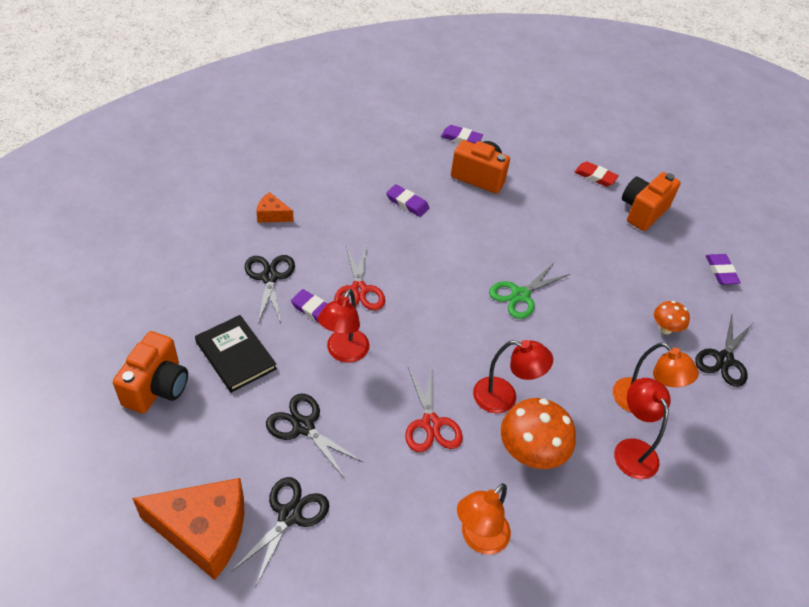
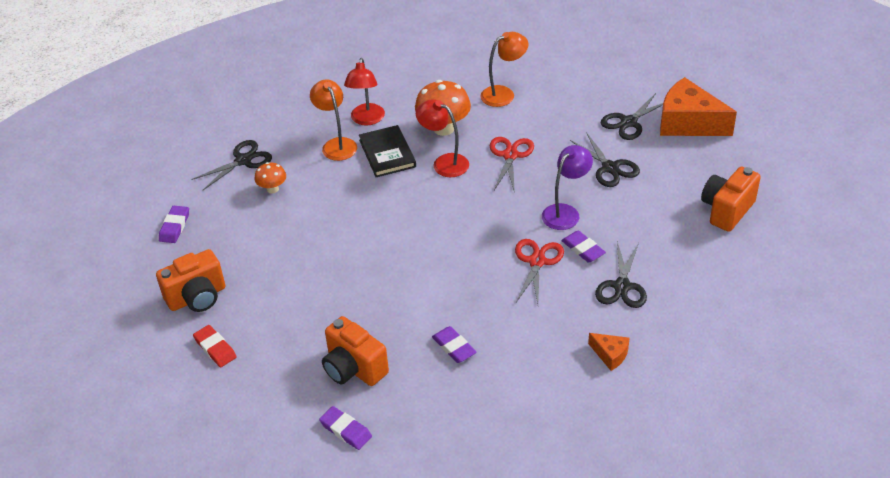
camera: 155 degrees left, 5 degrees down
black book [195,315,277,393] -> black book moved to [359,125,416,177]
red lamp [318,289,369,363] -> purple lamp [542,145,593,230]
green scissors [489,262,570,319] -> none

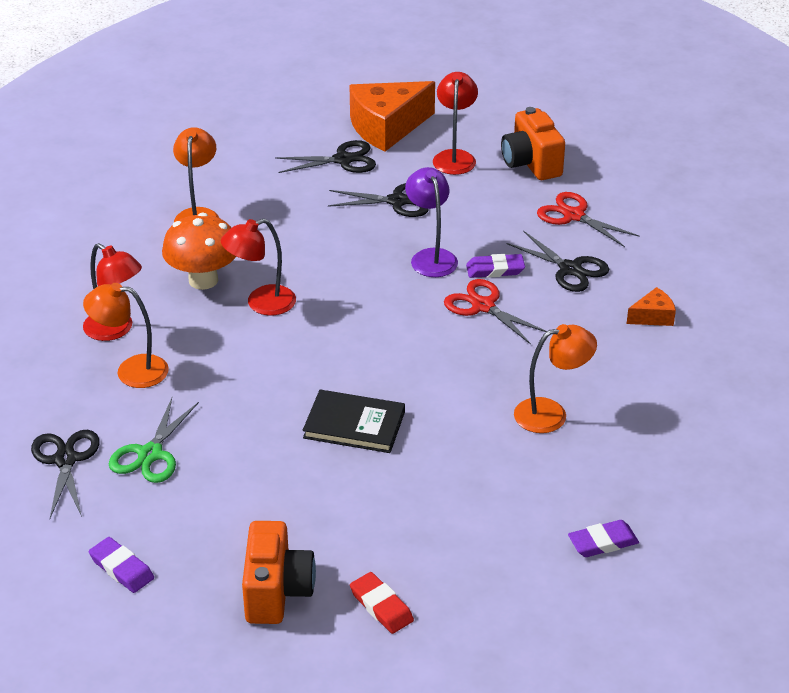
camera: 60 degrees left, 5 degrees down
red eraser [193,325,237,367] -> red eraser turned 60 degrees clockwise [350,572,414,634]
orange mushroom [255,162,286,194] -> green scissors [109,398,199,483]
orange camera [322,316,389,386] -> none
black book [359,125,416,177] -> black book moved to [303,390,405,453]
purple eraser [432,326,476,363] -> orange lamp [514,324,597,433]
red scissors [490,137,534,193] -> red scissors moved to [537,192,639,247]
black scissors [601,93,663,140] -> black scissors turned 90 degrees counterclockwise [275,140,376,173]
none -> red lamp [433,72,478,175]

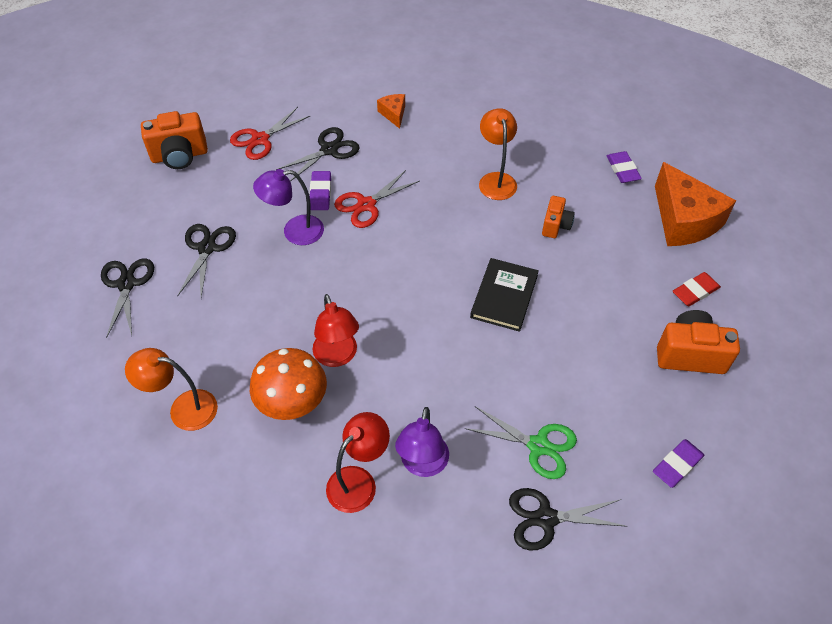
camera: 85 degrees left, 15 degrees up
orange lamp [83,283,169,388] -> purple lamp [395,407,449,477]
orange cheese [349,81,435,152] -> orange cheese moved to [655,162,736,246]
red lamp [433,72,478,175] -> none
none -> orange camera [542,196,575,238]

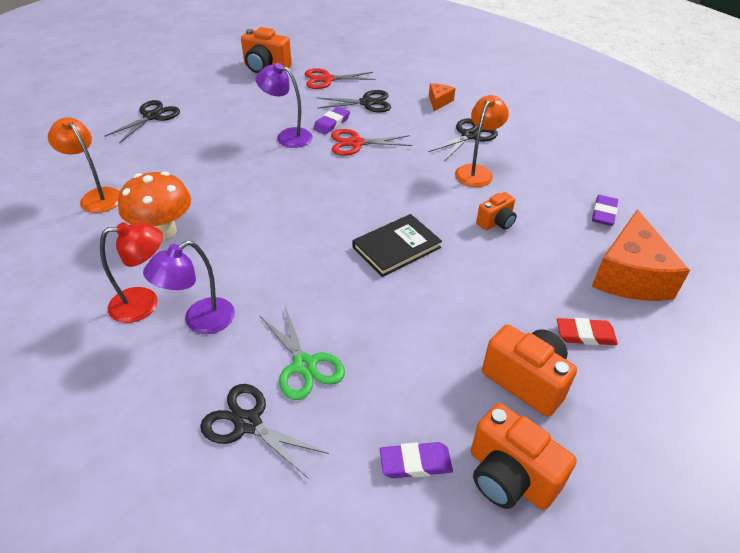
camera: 35 degrees right, 10 degrees down
black scissors [177,224,236,297] -> black scissors moved to [429,118,498,160]
red lamp [312,294,359,367] -> none
none -> orange camera [471,403,577,510]

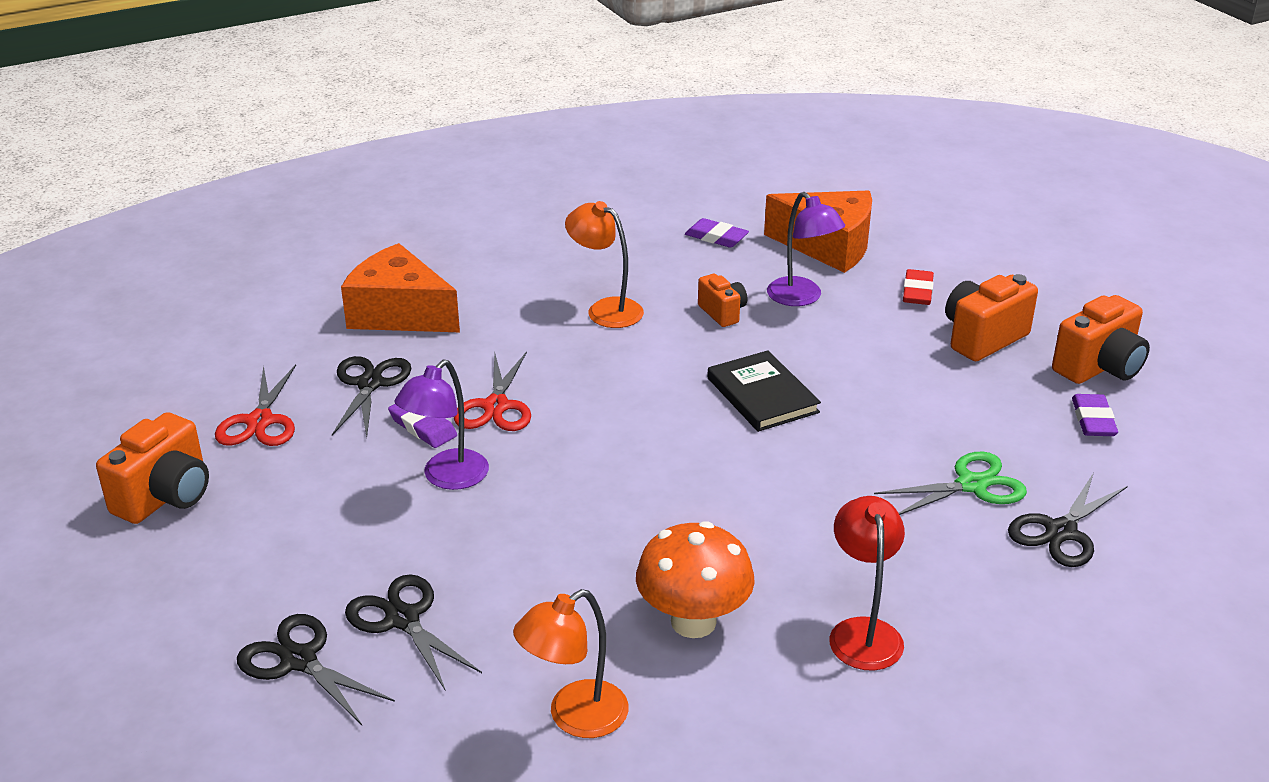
camera: 80 degrees left, 10 degrees down
purple lamp [143,241,235,334] -> purple lamp moved to [767,192,845,306]
orange cheese [429,83,455,111] -> orange cheese [341,243,460,332], size x2.13
black scissors [429,118,498,160] -> black scissors moved to [345,574,482,691]

